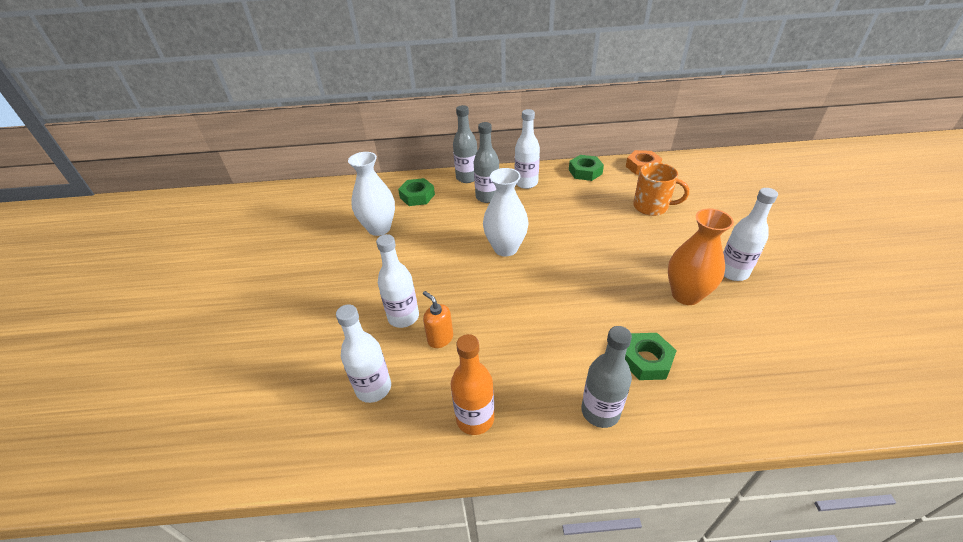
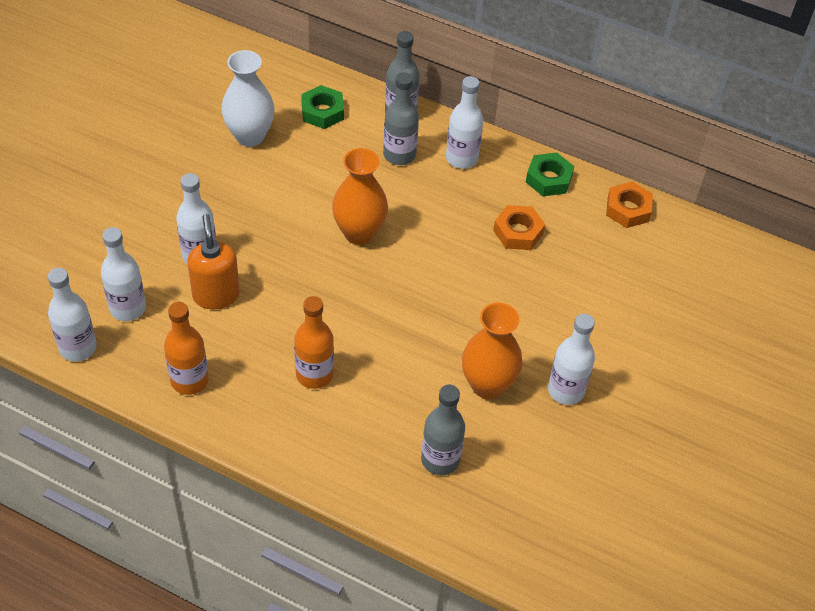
camera: 25 degrees right, 10 degrees up
orange soap dispenser [423,291,453,348] -> orange soap dispenser [187,214,240,310], size x1.54
white vase [483,168,529,256] -> orange vase [332,148,388,245]
grey bottle [581,326,632,428] -> grey bottle moved to [421,384,465,475]
green nut [625,333,677,380] -> none
orange mug [633,163,689,216] -> none
none -> white bottle [48,268,97,362]
none -> orange bottle [294,296,334,389]
none -> orange nut [493,205,545,250]

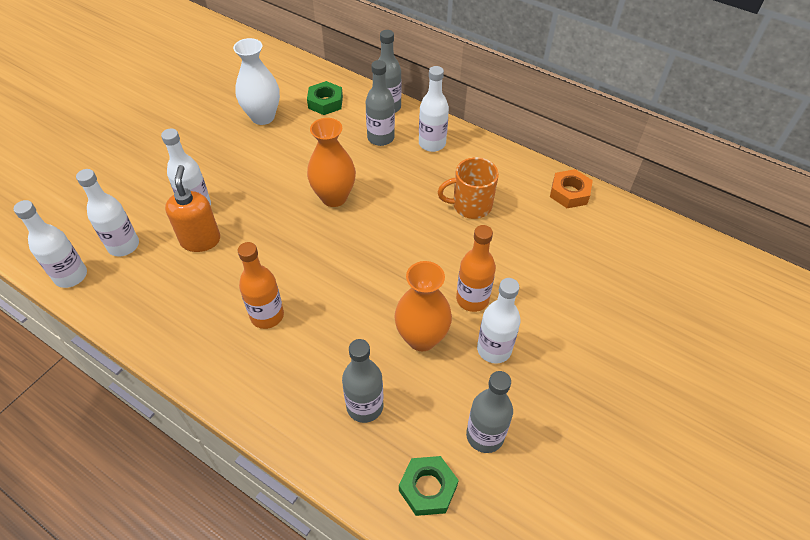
camera: 10 degrees right, 0 degrees up
orange bottle [164,302,209,395] -> orange bottle moved to [456,225,496,312]
orange nut [493,205,545,250] -> orange mug [438,157,499,219]
green nut [526,152,574,196] -> green nut moved to [399,456,459,516]
none -> grey bottle [466,371,513,453]

